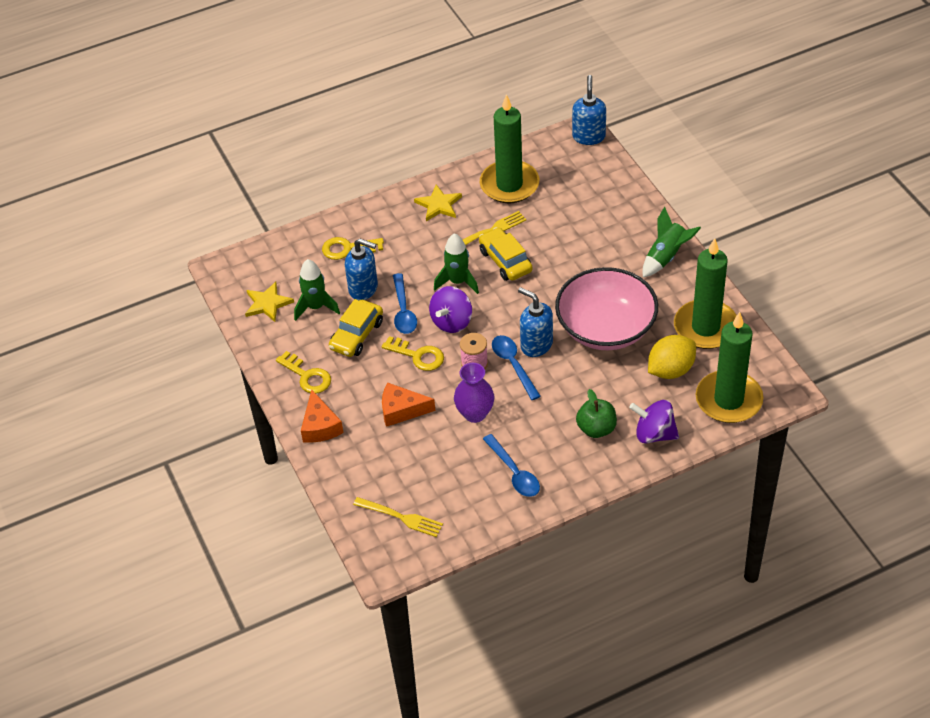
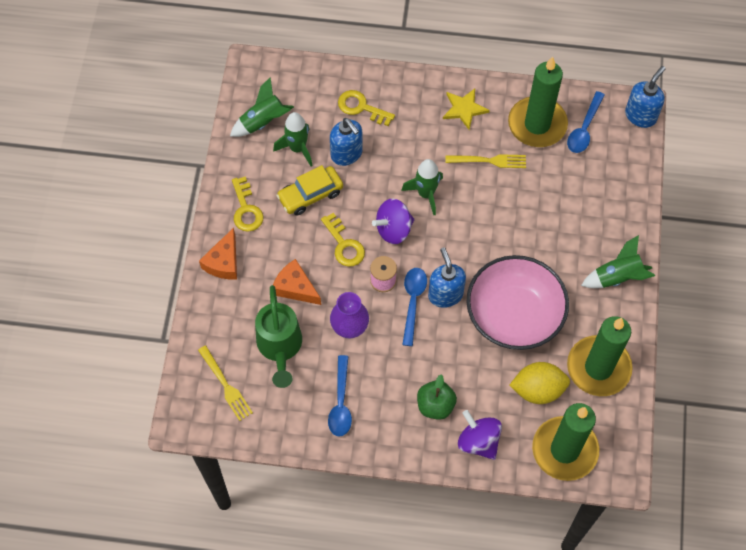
camera: 30 degrees right, 15 degrees up
yellow star [245,282,294,322] -> green rocket [230,77,294,137]
blue spoon [393,273,417,334] -> blue spoon moved to [567,91,605,153]
yellow car [479,227,533,281] -> none
none -> green watering can [255,285,302,388]

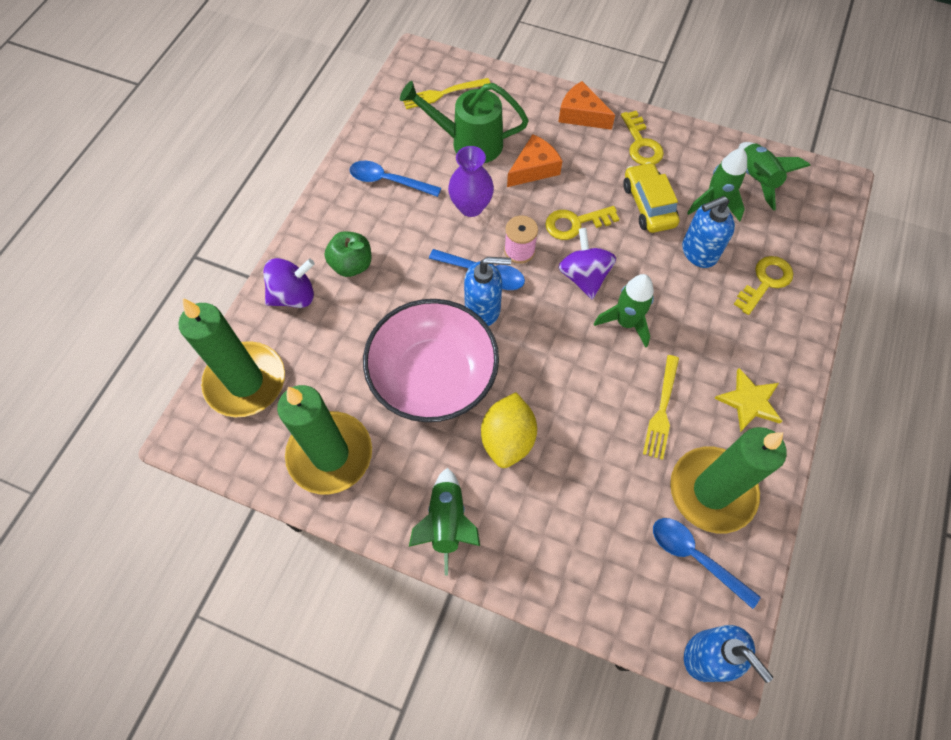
camera: 105 degrees right, 0 degrees up
yellow key [232,176,263,232] -> yellow key turned 105 degrees counterclockwise [621,111,664,165]
yellow lemon [509,362,570,404] -> yellow lemon moved to [481,392,537,468]

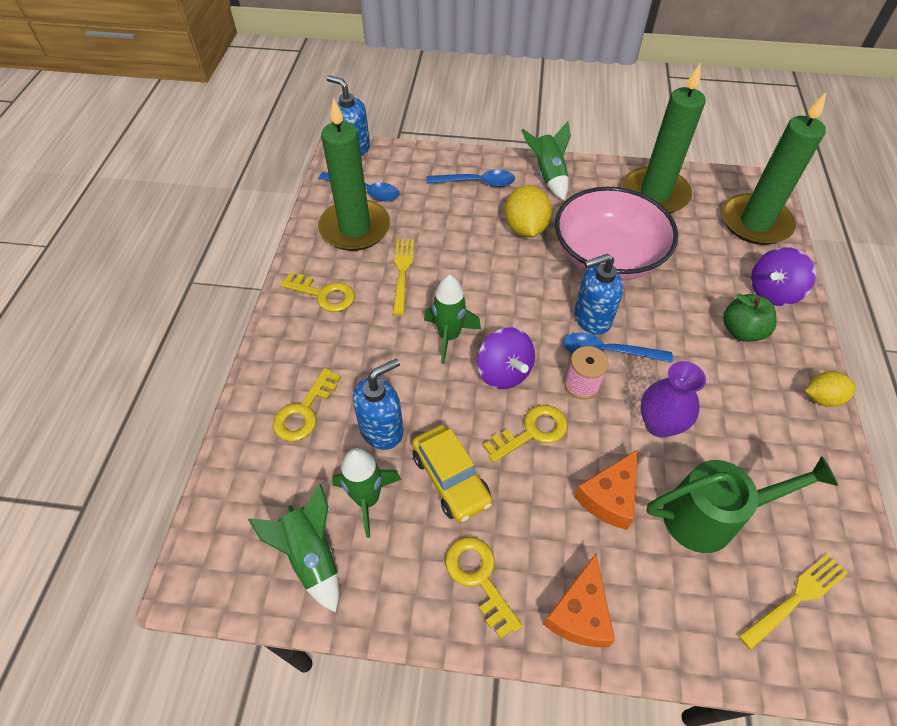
camera: 165 degrees right, 10 degrees down
blue spoon [350,161,441,197] -> blue spoon moved to [426,170,515,187]
orange cheese [558,81,615,130] -> orange cheese turned 90 degrees clockwise [543,554,615,647]
yellow star [714,368,782,432] -> yellow key [280,273,355,312]
none -> yellow lemon [805,371,856,407]

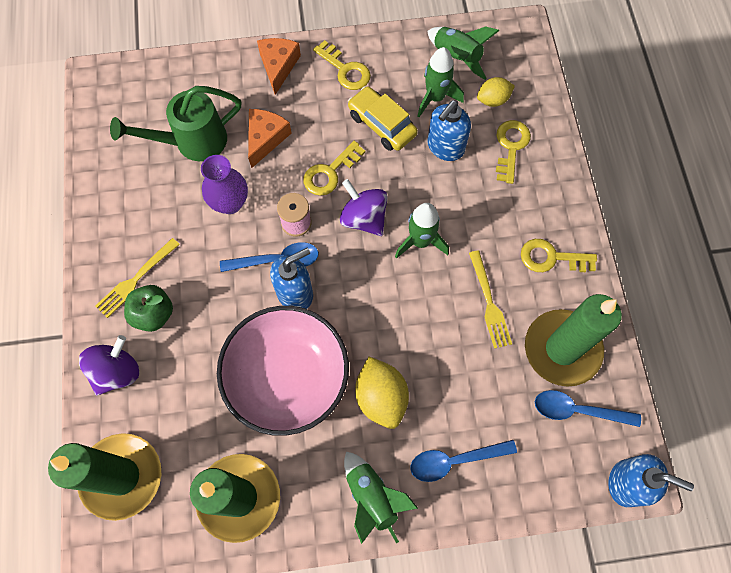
camera: 165 degrees right, 15 degrees up
yellow fork [739,553,848,650] -> yellow fork moved to [95,238,180,318]
yellow lemon [805,371,856,407] -> yellow lemon moved to [477,77,515,107]

